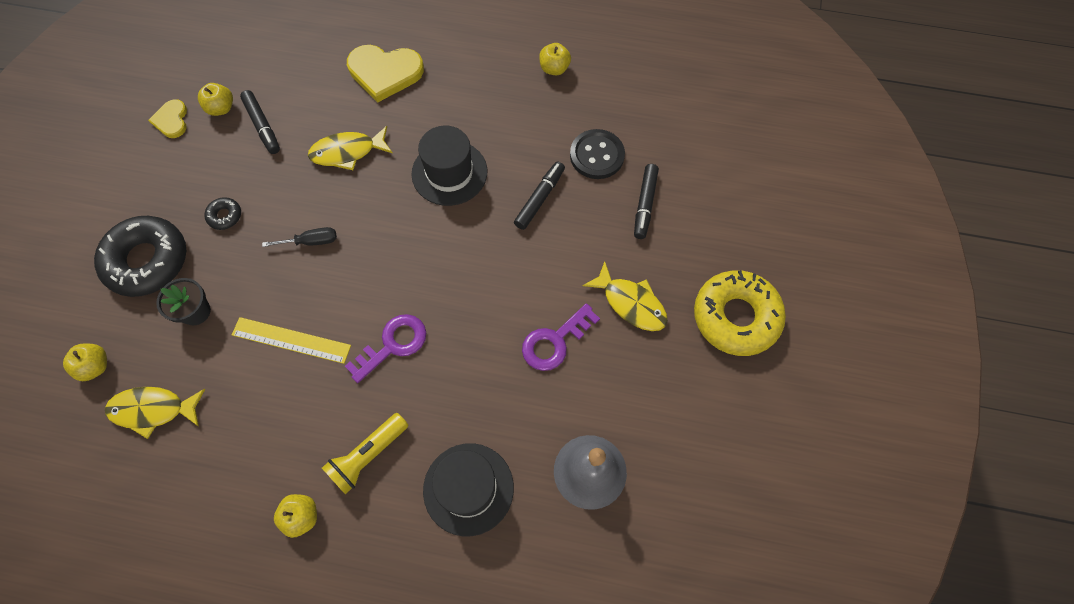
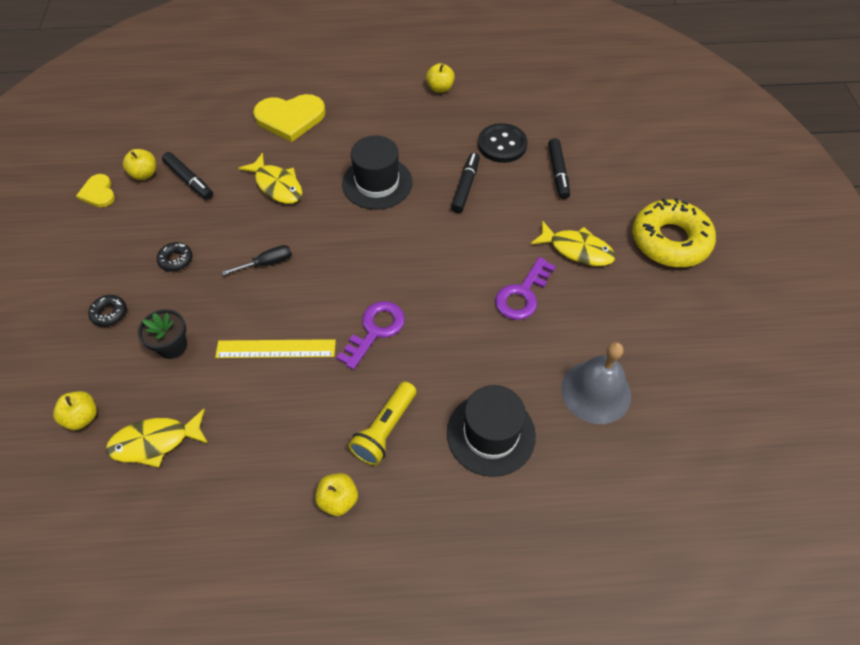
camera: 15 degrees left, 10 degrees down
black donut [94,216,186,297] -> black donut [88,295,127,327], size x0.42
yellow fish [308,126,393,170] -> yellow fish turned 105 degrees counterclockwise [238,153,302,204]

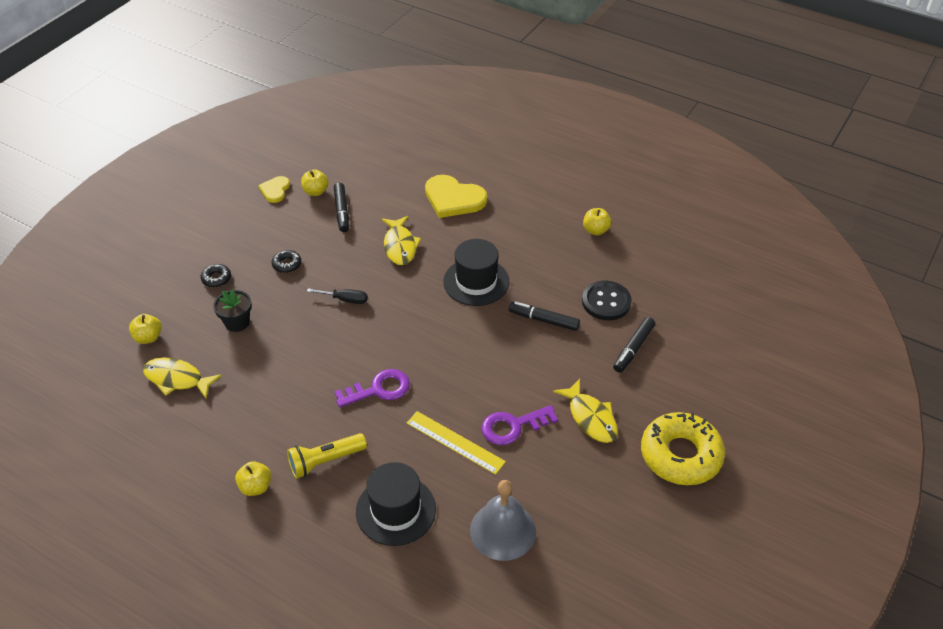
camera: 35 degrees right, 10 degrees down
yellow ruler [215,339,336,358] -> yellow ruler moved to [407,411,506,475]
black marker [451,153,480,213] -> black marker turned 120 degrees counterclockwise [509,302,580,331]

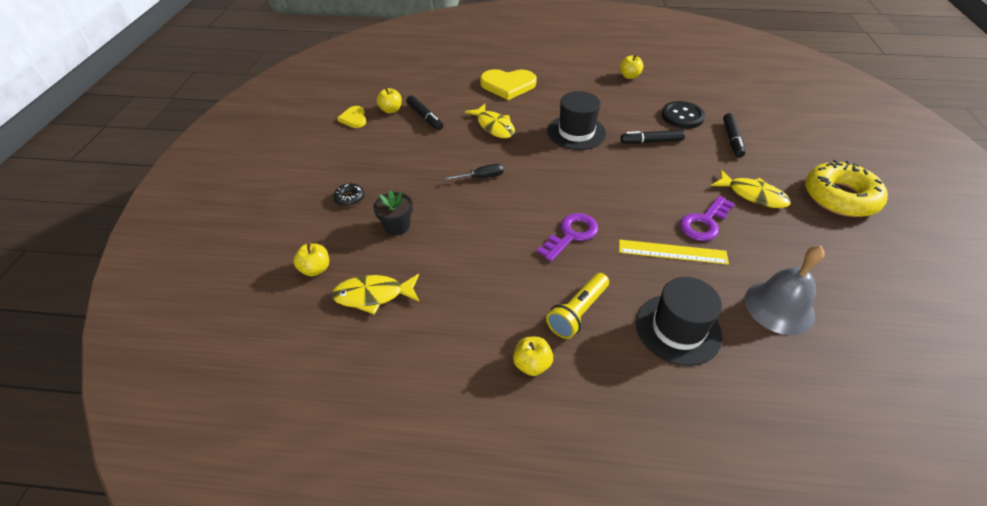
camera: 25 degrees left, 0 degrees up
black donut [272,250,301,273] -> none

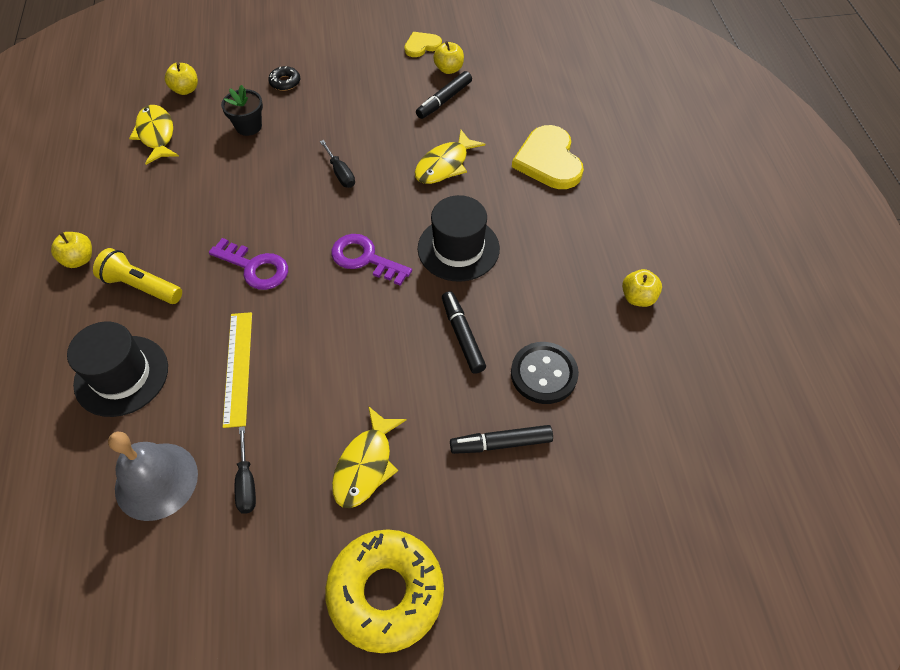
camera: 75 degrees right, 10 degrees up
purple key [680,196,735,241] -> purple key moved to [331,234,412,286]
none -> black screwdriver [235,426,256,513]

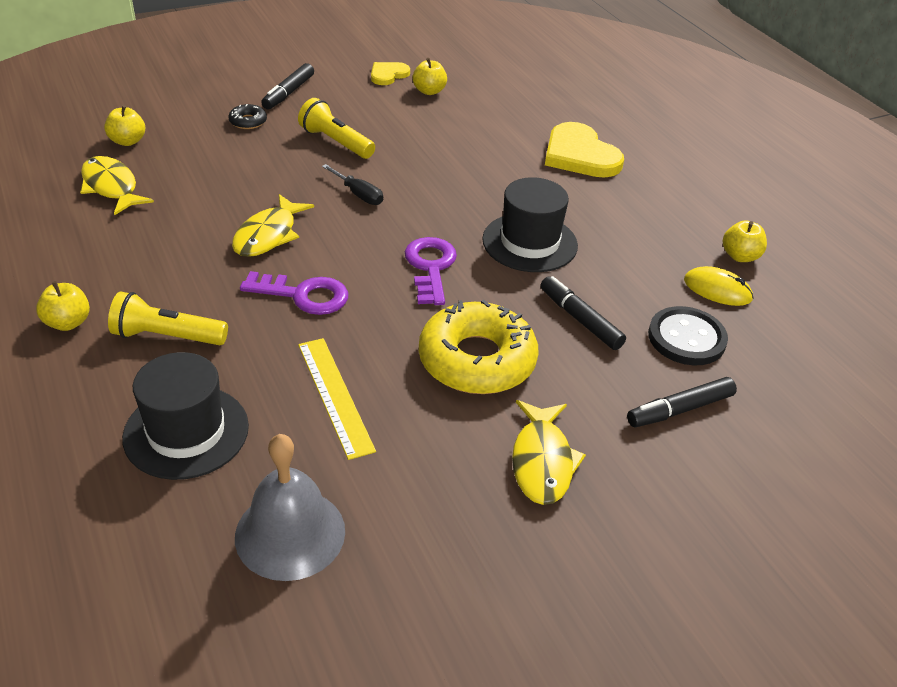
camera: 20 degrees left, 15 degrees down
black flower pot [221,85,263,136] -> none
black screwdriver [235,426,256,513] -> none
yellow donut [325,529,444,653] -> yellow donut moved to [419,300,539,394]
purple key [331,234,412,286] -> purple key turned 75 degrees clockwise [405,237,457,305]
yellow fish [415,130,485,184] -> yellow fish moved to [232,194,314,257]
black marker [416,71,472,119] -> black marker moved to [261,63,314,109]
none -> yellow flashlight [298,98,375,159]
none -> yellow mouse [684,266,754,306]

